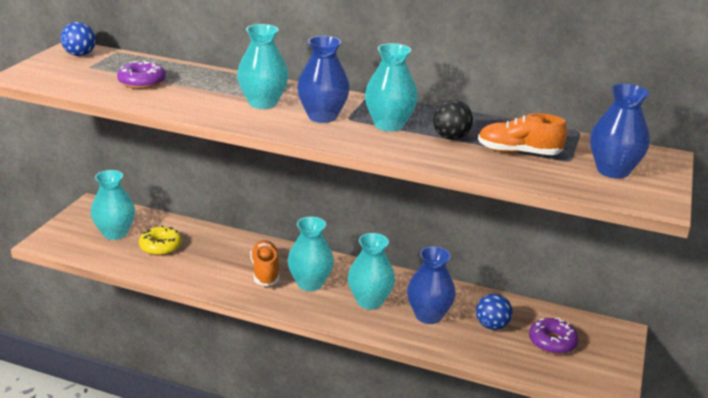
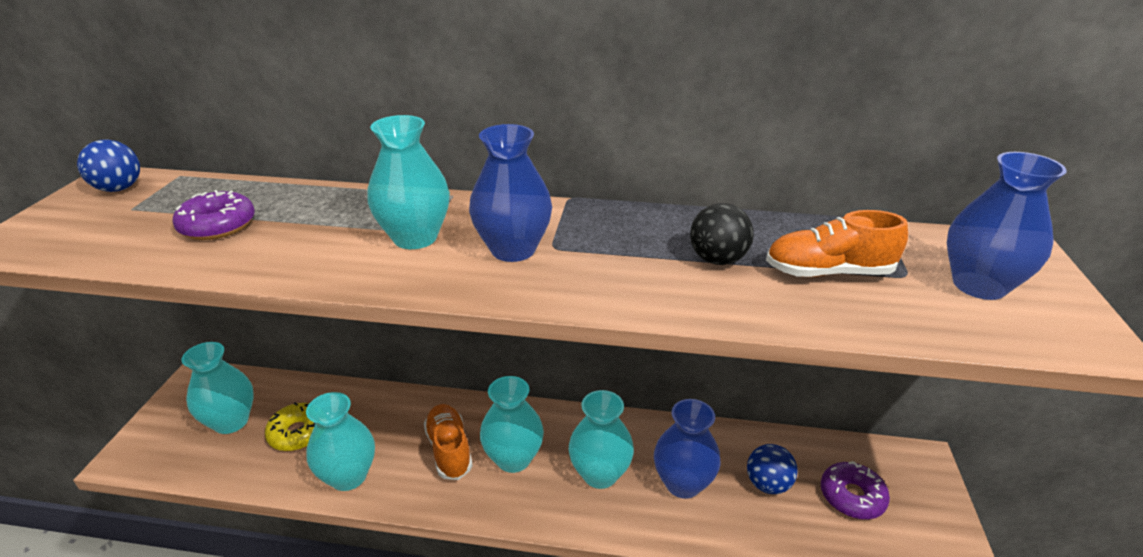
camera: 10 degrees left, 5 degrees up
turquoise vase [365,43,418,131] -> turquoise vase moved to [306,392,375,491]

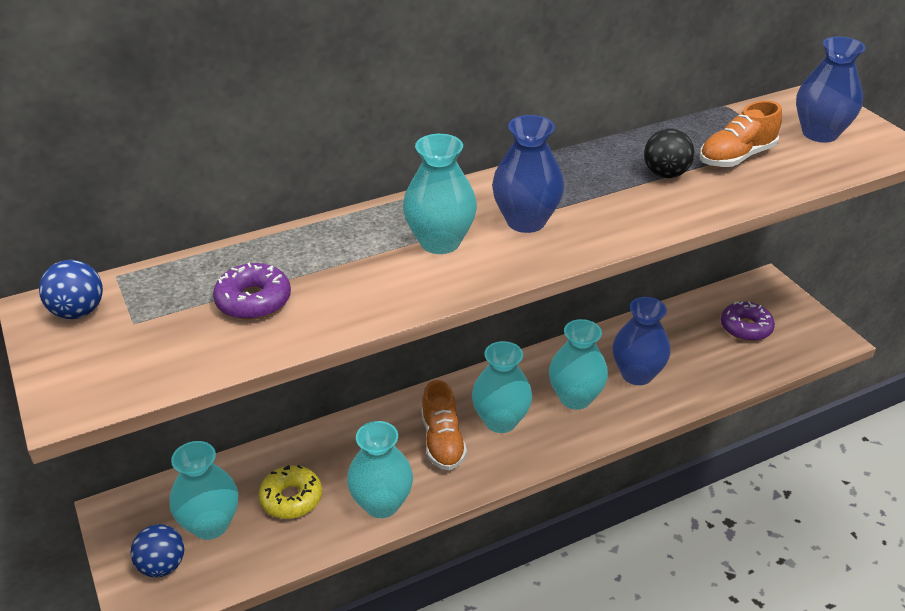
camera: 35 degrees left, 5 degrees up
orange shoe [424,404,473,480] -> orange shoe turned 135 degrees counterclockwise [421,380,467,470]
blue ball [747,444,798,494] -> blue ball moved to [131,524,184,577]

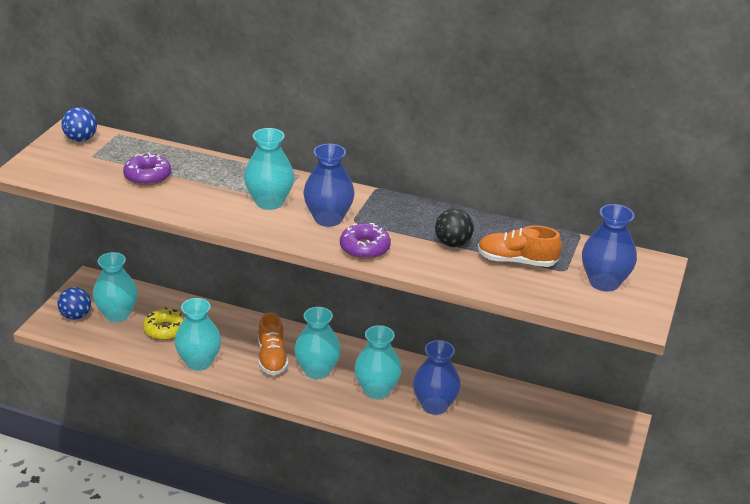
camera: 45 degrees right, 5 degrees down
orange shoe [421,380,467,470] -> orange shoe turned 45 degrees counterclockwise [258,312,288,375]
purple donut [721,301,775,341] -> purple donut moved to [340,223,391,259]

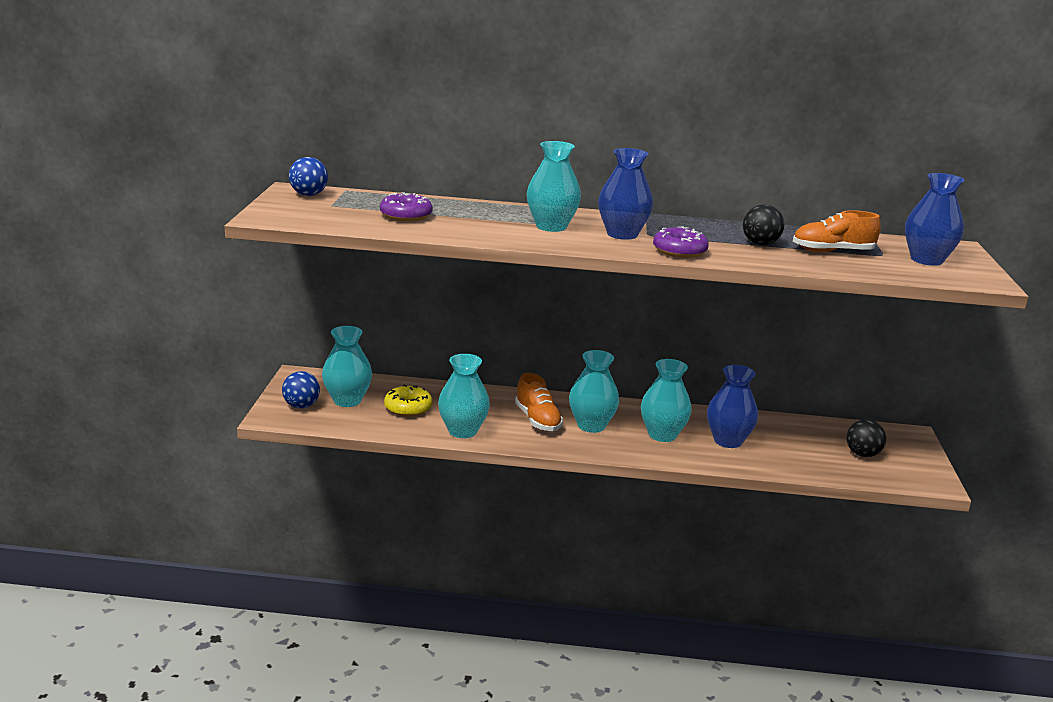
camera: 15 degrees left, 10 degrees down
none -> black ball [847,419,886,457]

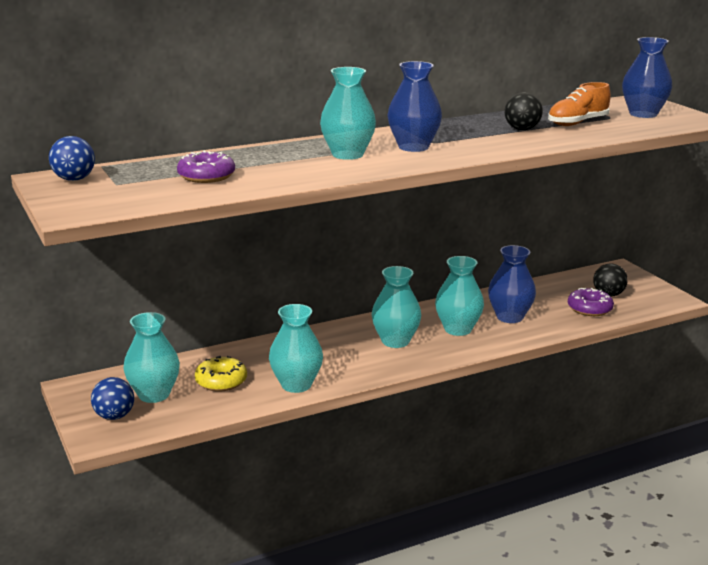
camera: 30 degrees left, 0 degrees up
orange shoe [515,373,563,431] -> none
purple donut [653,226,709,258] -> purple donut moved to [568,287,614,316]

